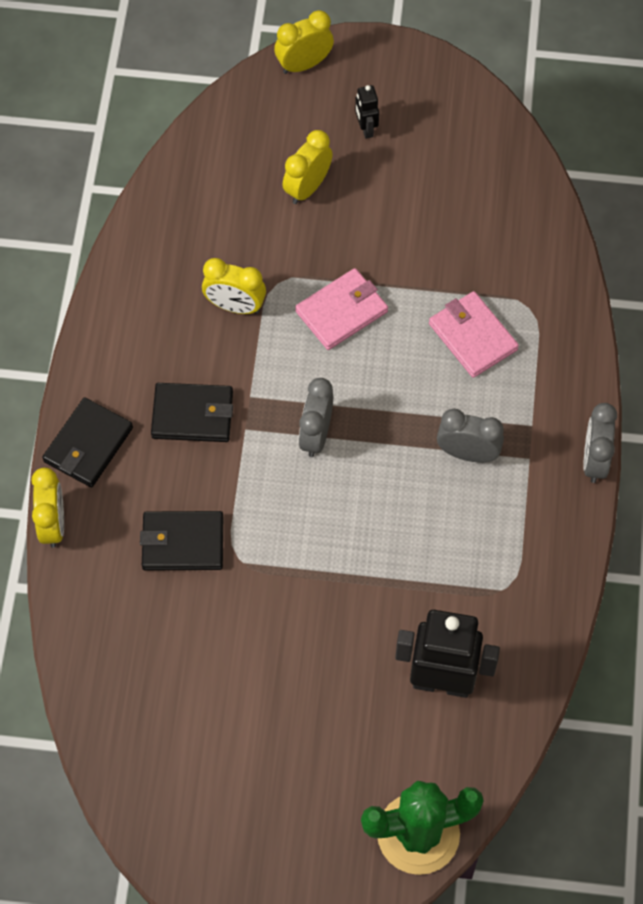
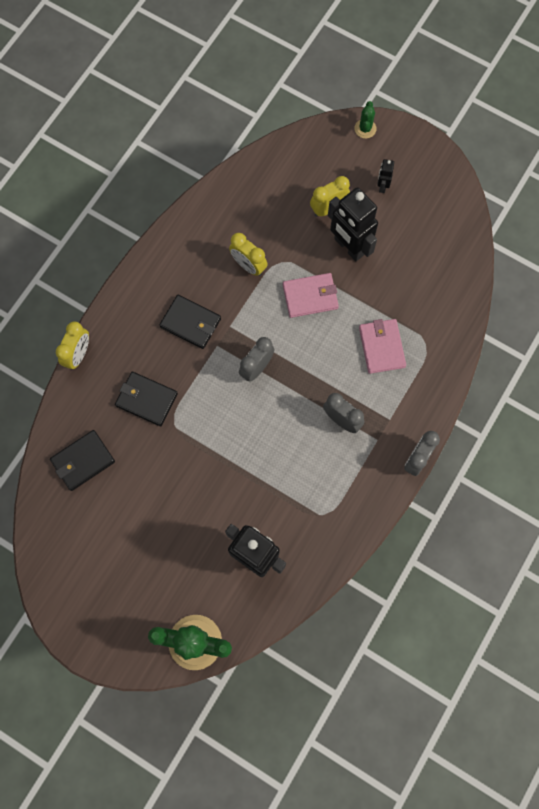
camera: 25 degrees right, 10 degrees up
black wallet [42,398,133,487] -> black wallet moved to [50,430,115,491]
yellow clock [274,10,334,74] -> green cactus [354,101,377,139]
none -> black robot [328,187,378,261]

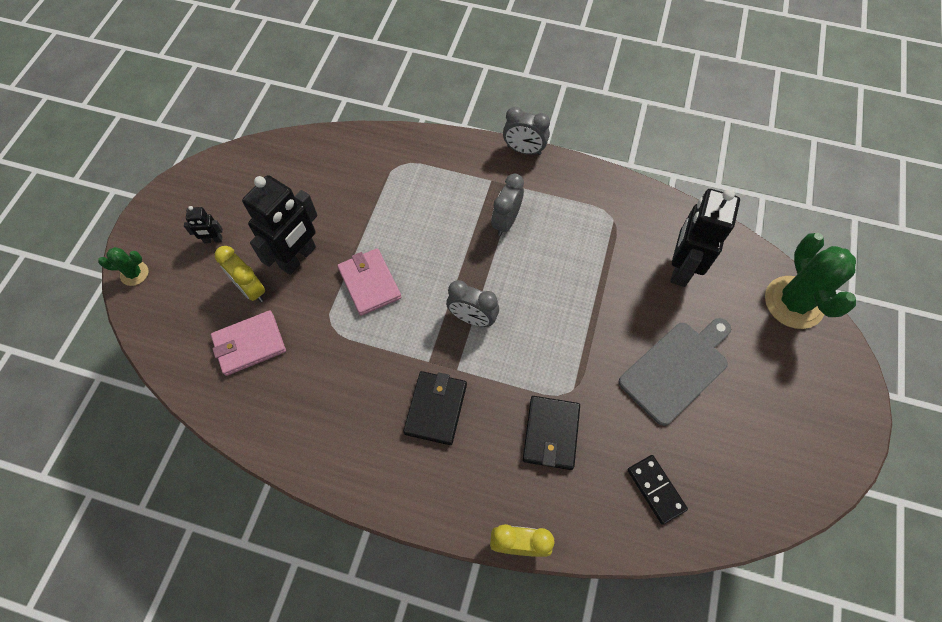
camera: 105 degrees left, 10 degrees down
black wallet [50,430,115,491] -> black domino [627,455,688,525]
yellow clock [229,233,268,276] -> none
pink wallet [359,319,406,374] -> pink wallet moved to [211,311,286,376]
none -> grey cutting board [619,318,731,426]

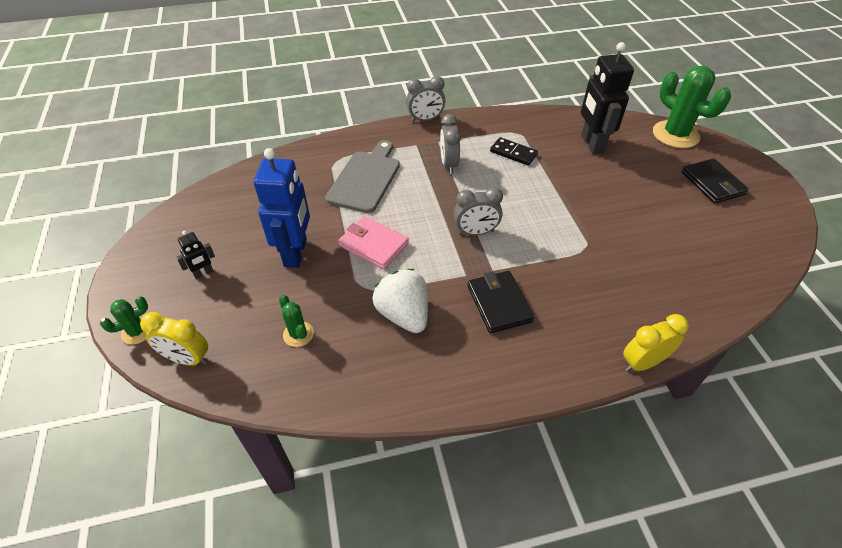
camera: 30 degrees left, 15 degrees down
pink wallet [211,311,286,376] -> green cactus [279,295,314,347]
yellow clock [215,246,265,302] -> yellow clock moved to [140,312,208,366]
black robot [242,175,318,275] -> blue robot [254,148,310,268]
black wallet [523,396,580,470] -> black wallet moved to [682,158,749,204]
grey cutting board [619,318,731,426] -> grey cutting board moved to [325,140,400,213]
black domino [627,455,688,525] -> black domino moved to [490,137,538,166]
none -> white strawberry [373,269,428,333]

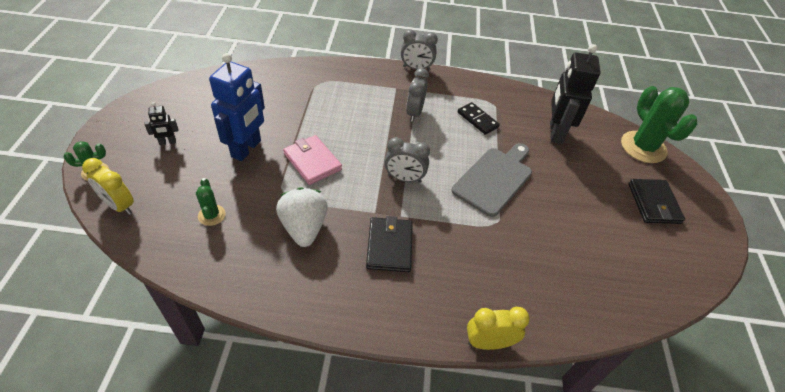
camera: 15 degrees right, 0 degrees up
grey cutting board [325,140,400,213] -> grey cutting board moved to [452,143,532,217]

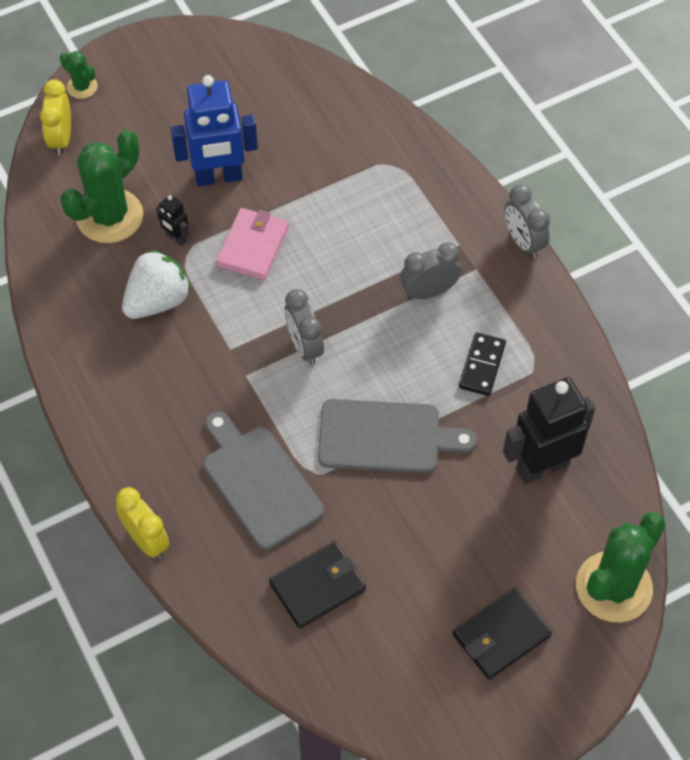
camera: 60 degrees right, 10 degrees up
black robot [145,102,178,145] -> black robot moved to [156,195,189,246]
green cactus [196,178,226,226] -> green cactus [60,130,143,243], size x2.07
black wallet [366,216,413,272] -> black wallet moved to [269,541,366,629]
none -> grey cutting board [203,411,324,550]

